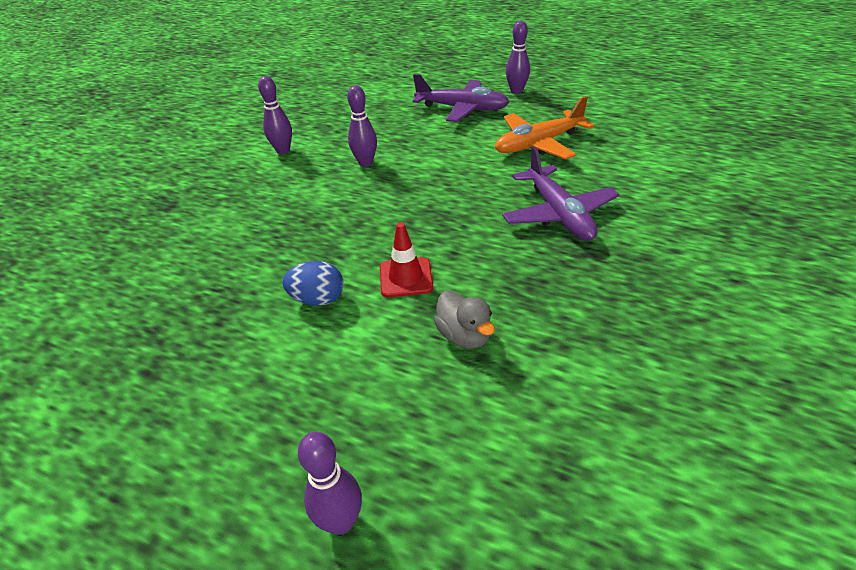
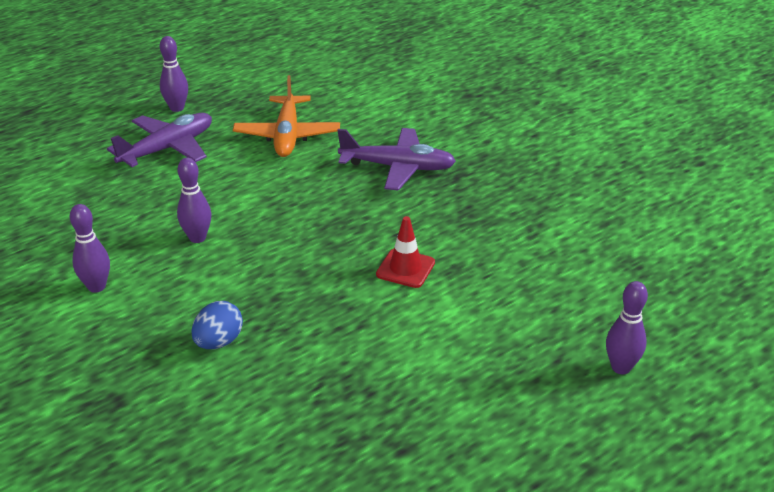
camera: 65 degrees left, 5 degrees down
blue egg [282,261,343,306] -> blue egg moved to [191,301,243,349]
grey duck [434,290,495,348] -> none

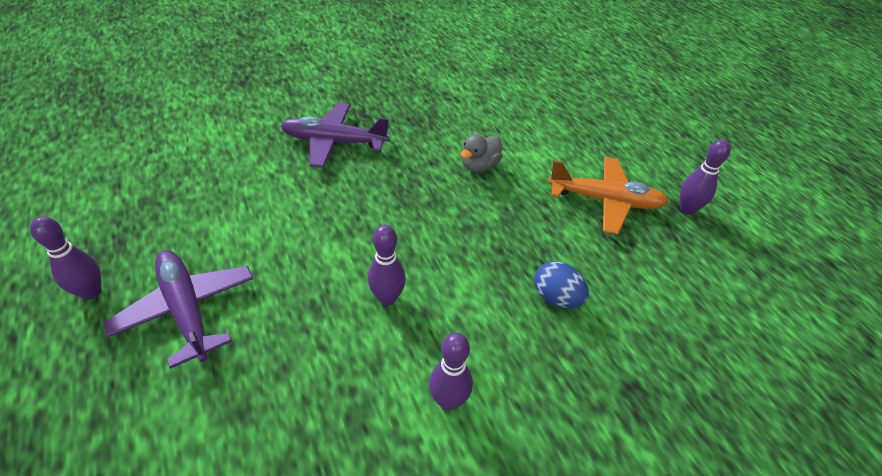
camera: 80 degrees left, 10 degrees up
orange plane [233,75,340,157] -> orange plane moved to [548,157,669,235]
purple plane [337,128,456,191] -> purple plane turned 105 degrees counterclockwise [281,103,389,168]
red traffic cone [376,216,435,288] -> grey duck [461,134,503,172]
purple bowling pin [606,281,648,374] -> purple bowling pin moved to [680,139,731,215]

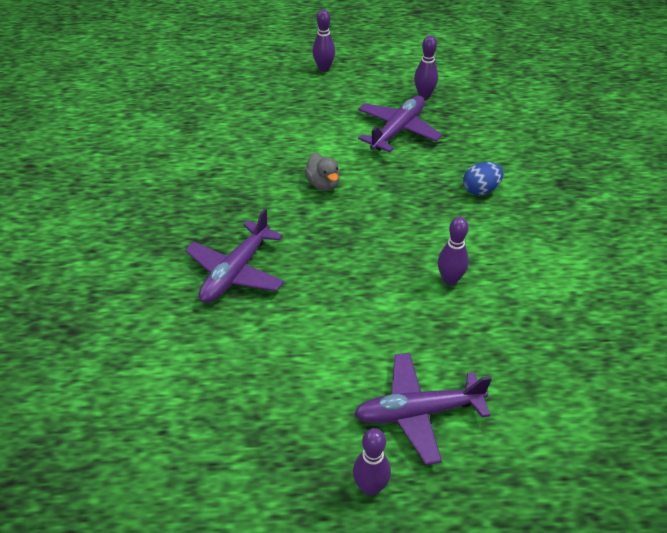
camera: 65 degrees left, 0 degrees up
purple bowling pin [429,333,473,411] -> purple bowling pin moved to [312,9,335,72]
orange plane [548,157,669,235] -> purple plane [358,96,442,152]

